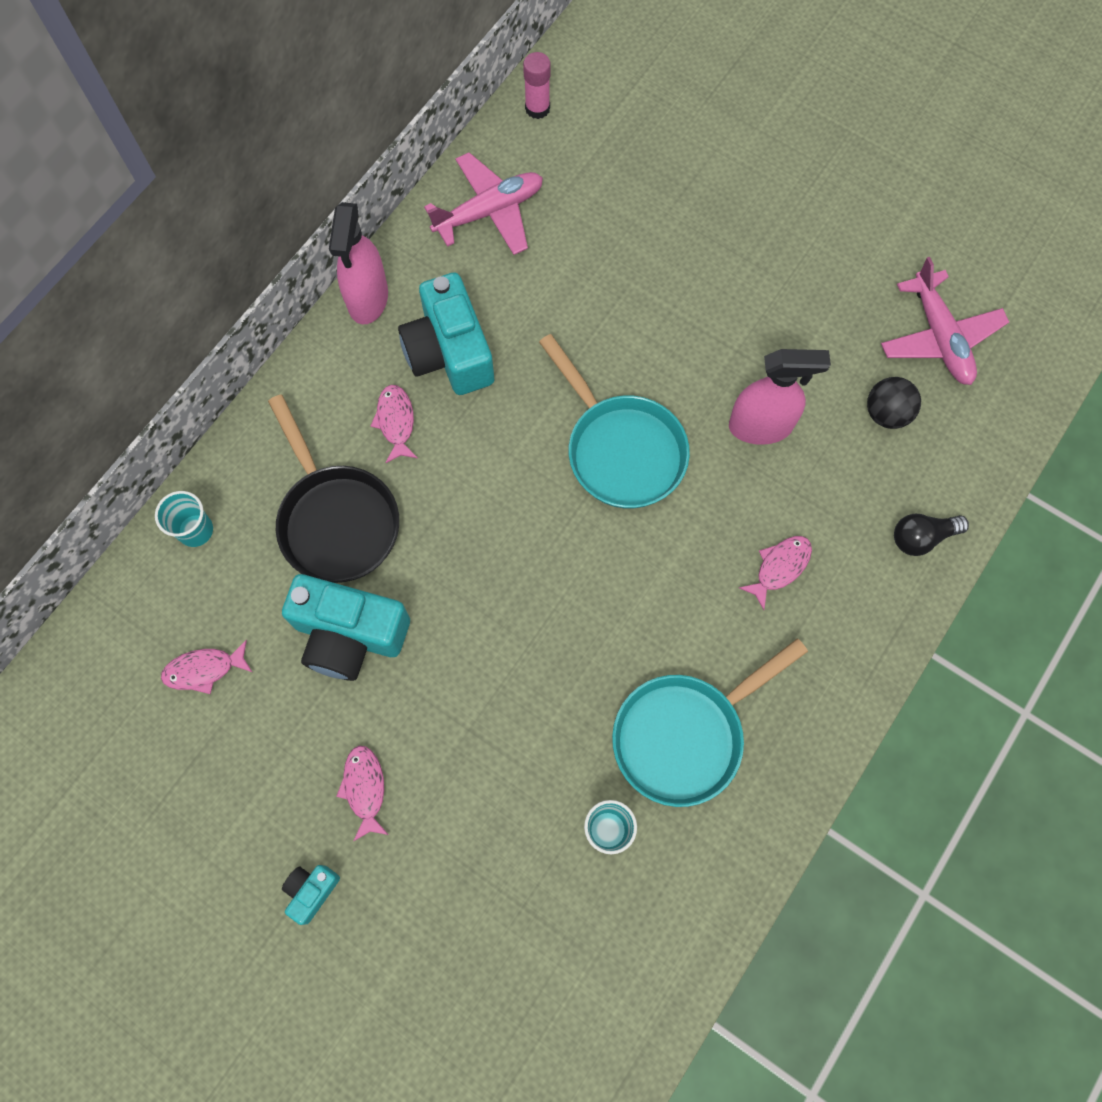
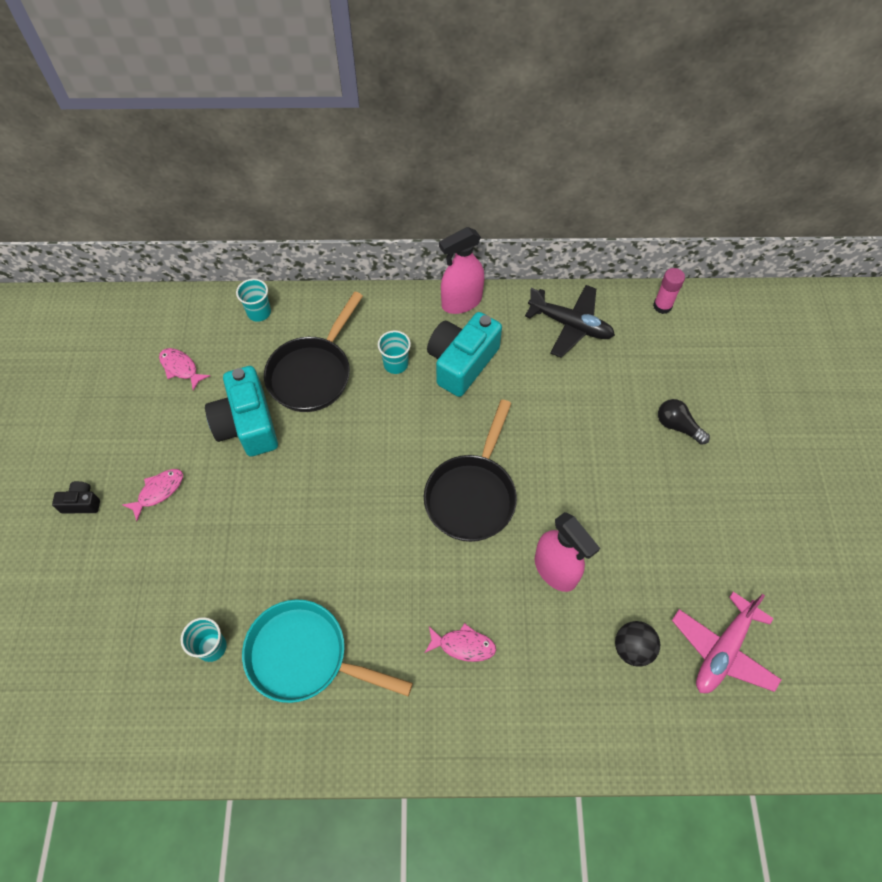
camera: 55 degrees right, 10 degrees down
turquoise camera [282,865,340,925] -> black camera [52,481,100,514]
pink fish [371,385,418,463] -> turquoise cup [378,330,411,374]
pink plane [424,152,543,255] -> black plane [525,285,615,358]
turquoise pan [539,334,690,509] -> black pan [424,400,517,542]
black light bulb [894,514,969,556] -> black light bulb moved to [658,399,710,445]

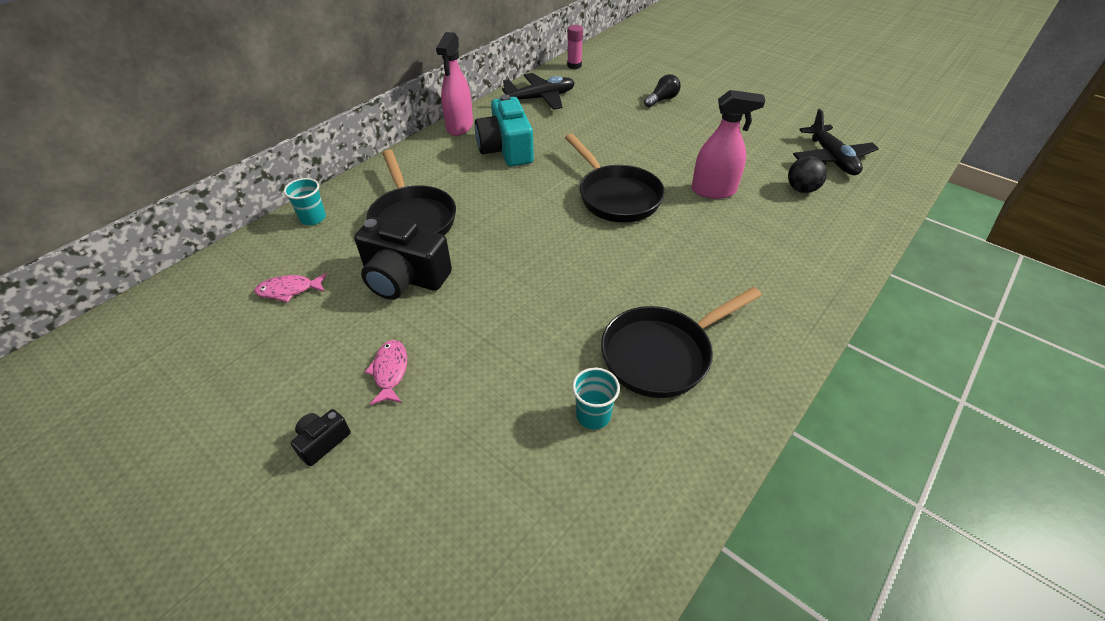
camera: 50 degrees left, 15 degrees down
turquoise camera [205,366,278,457] -> black camera [354,217,452,300]
turquoise pan [242,599,413,703] -> black pan [601,287,762,398]
turquoise cup [378,330,411,374] -> none
pink fish [425,623,496,662] -> none
black light bulb [658,399,710,445] -> black light bulb turned 150 degrees clockwise [644,74,681,107]
pink plane [672,592,782,693] -> black plane [793,109,879,175]

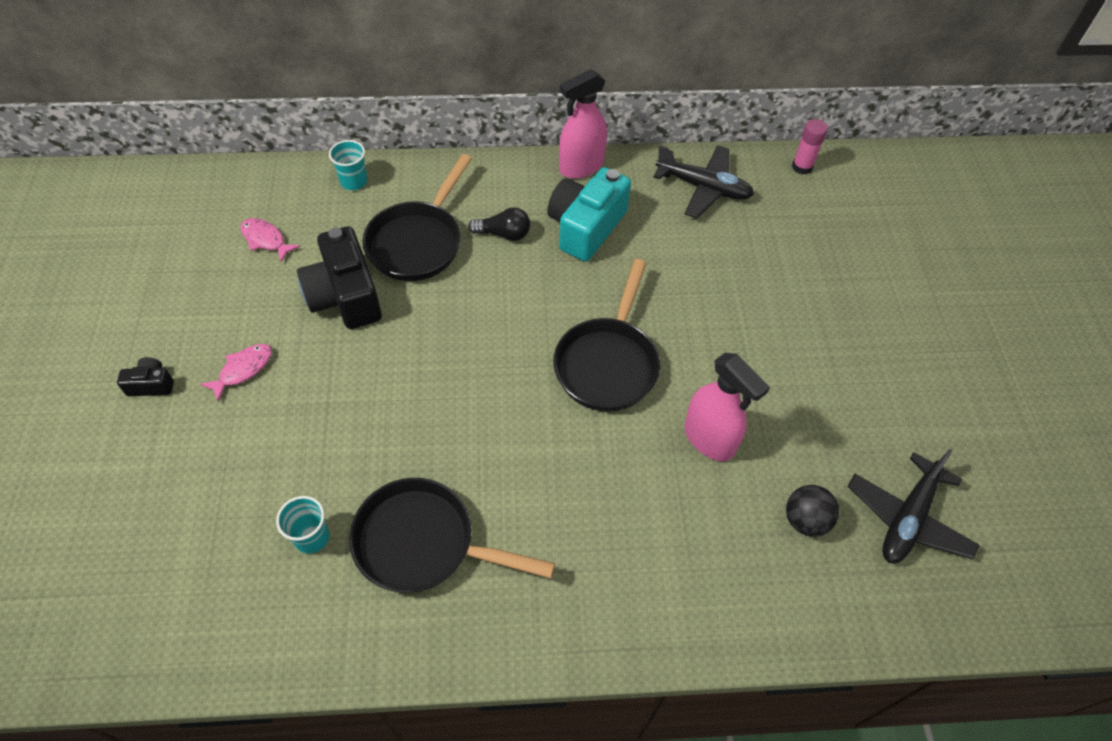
camera: 45 degrees right, 10 degrees up
black light bulb [644,74,681,107] -> black light bulb moved to [468,208,530,241]

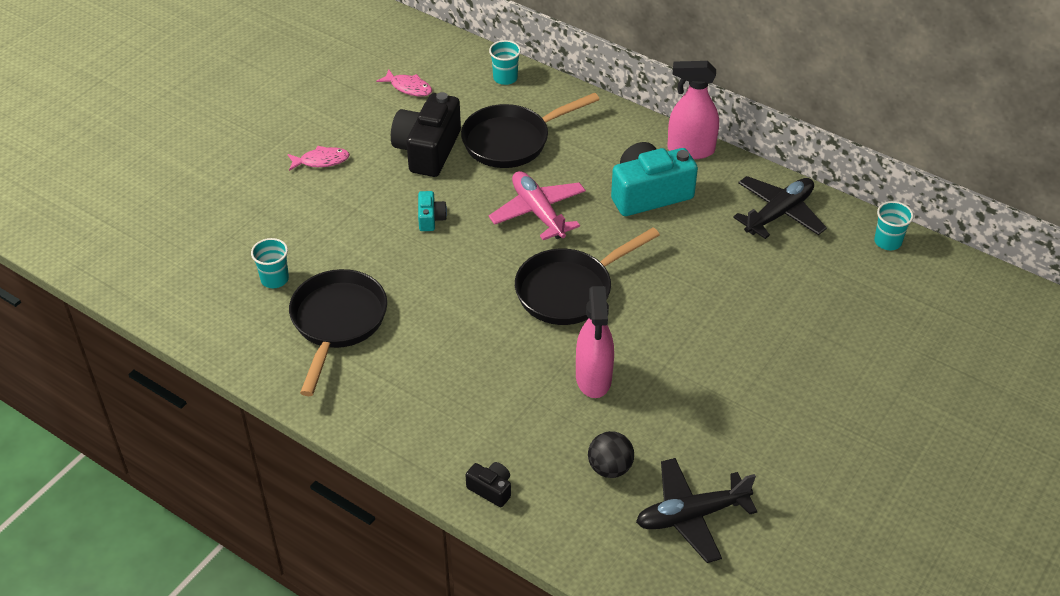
camera: 40 degrees right, 10 degrees down
black camera [117,357,174,396] -> black camera moved to [466,462,511,507]
pink fish [240,218,300,262] -> pink fish turned 135 degrees clockwise [376,70,432,96]
black pan [349,478,555,593] -> black pan turned 45 degrees clockwise [289,269,387,396]
black light bulb [468,208,530,241] -> none
black plane [653,145,754,218] -> black plane turned 105 degrees counterclockwise [733,176,827,239]
pink glue stick [792,119,828,175] -> turquoise cup [874,201,914,250]
none -> turquoise camera [418,191,447,231]
none -> pink plane [489,171,586,240]

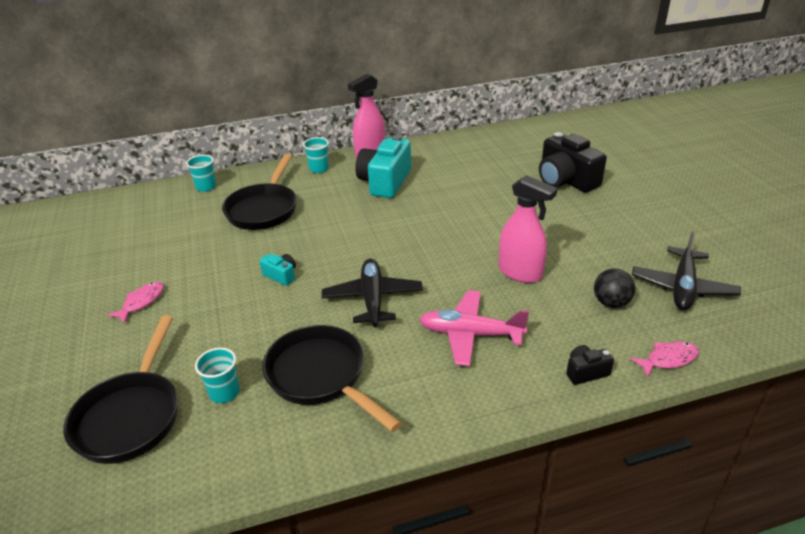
camera: 50 degrees left, 10 degrees down
pink fish [376,70,432,96] -> pink fish moved to [630,341,699,378]
black camera [391,92,461,177] -> black camera moved to [539,132,607,193]
pink plane [489,171,586,240] -> pink plane moved to [419,290,529,366]
black pan [515,228,660,325] -> black pan moved to [63,316,178,464]
black plane [733,176,827,239] -> black plane moved to [322,258,423,327]
turquoise cup [874,201,914,250] -> turquoise cup moved to [303,137,329,173]

